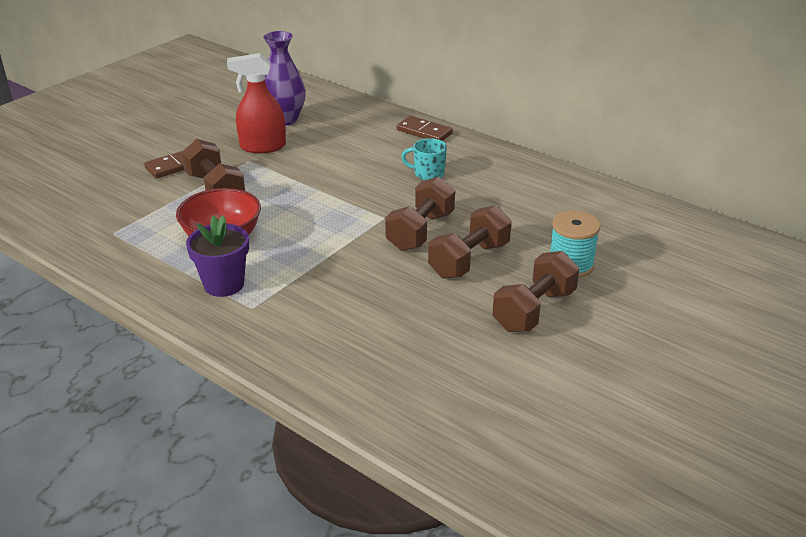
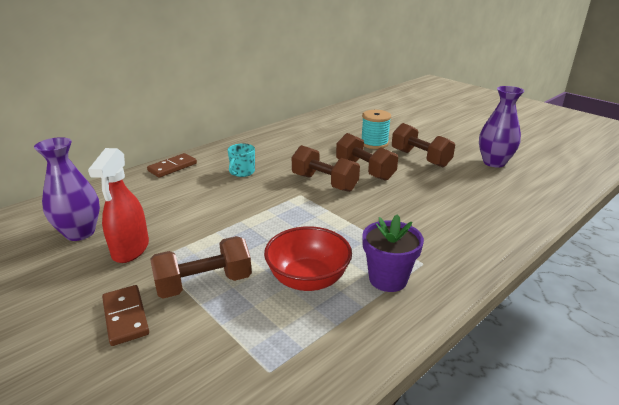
camera: 80 degrees left, 5 degrees down
none -> purple vase [479,86,524,168]

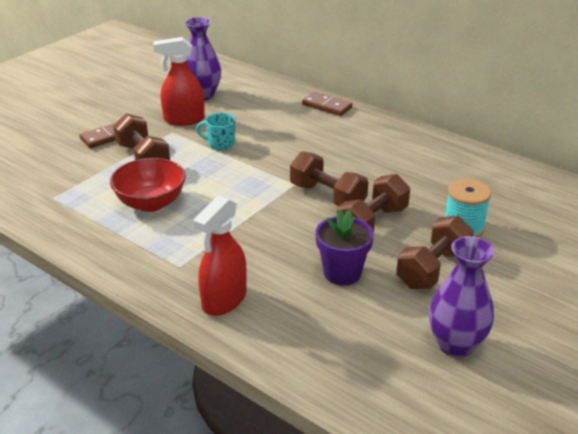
camera: 80 degrees right, 5 degrees up
turquoise mug [228,143,255,177] -> turquoise mug moved to [196,113,235,150]
brown dumbbell [292,145,360,192] -> brown dumbbell turned 75 degrees counterclockwise [290,151,368,206]
purple flower pot [362,214,424,292] -> purple flower pot moved to [316,210,374,286]
none -> red spray bottle [193,196,247,316]

